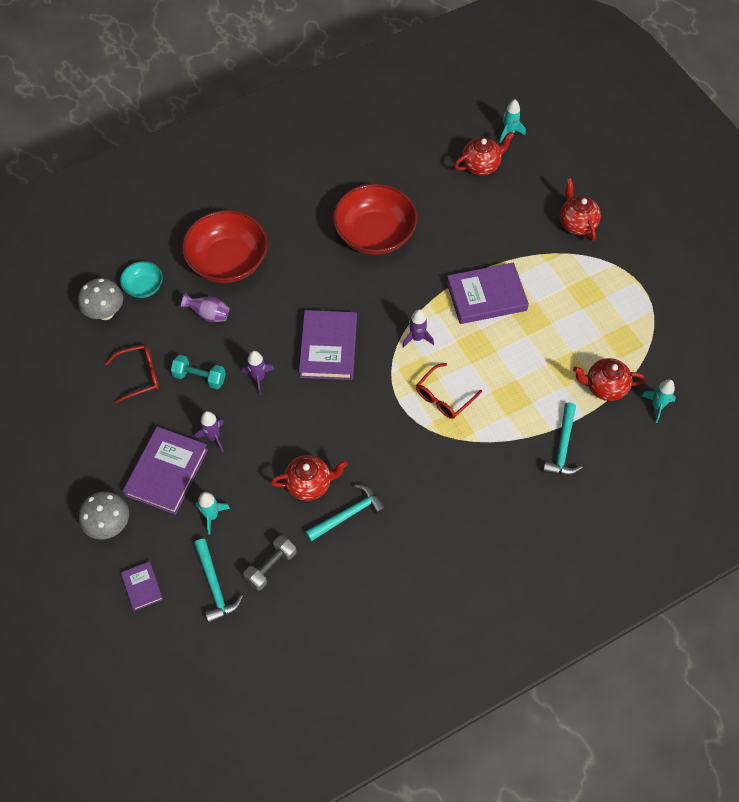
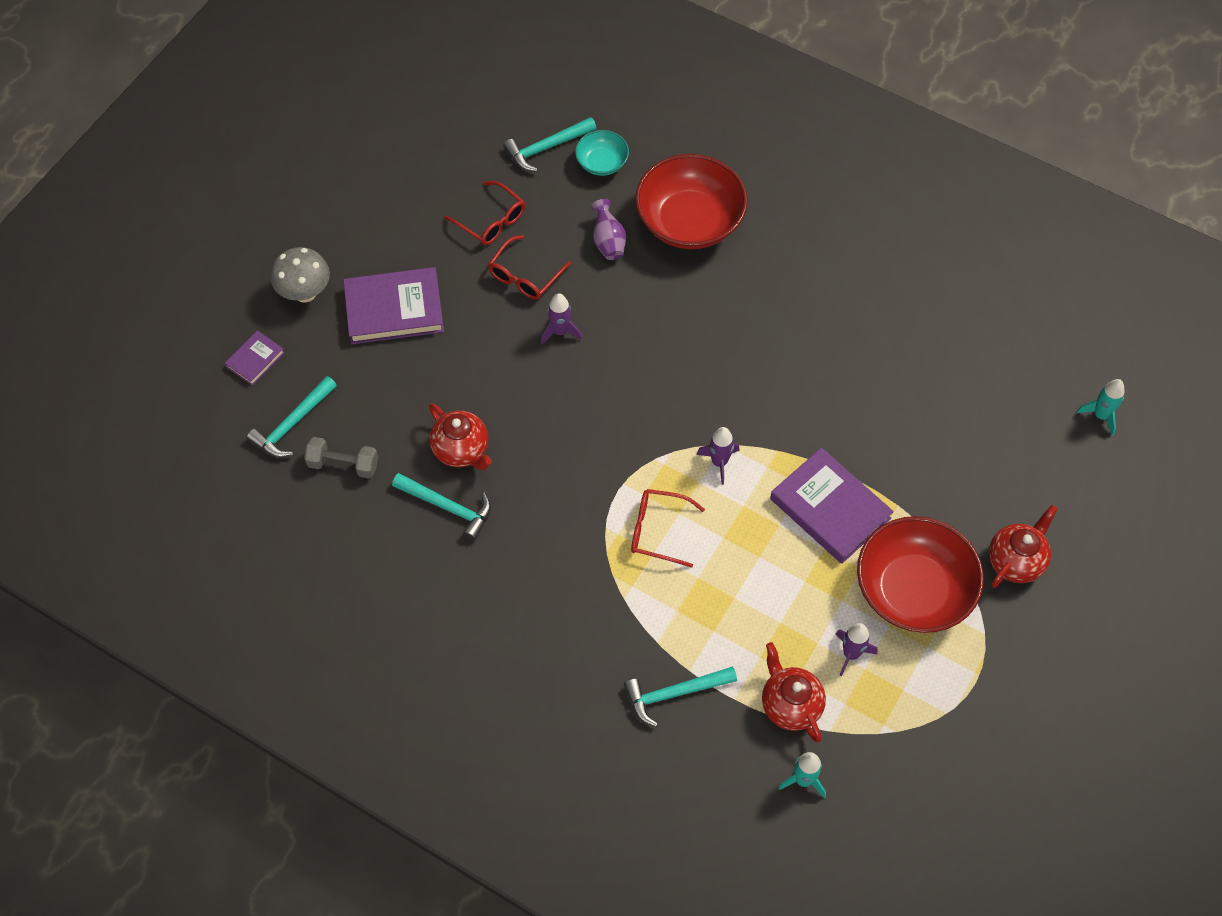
camera: 60 degrees right, 0 degrees up
grey mushroom [78,278,123,320] -> turquoise hammer [503,117,596,172]
turquoise dumbbell [171,355,226,389] -> red glasses [488,235,571,300]
purple rocket [195,411,224,452] -> purple rocket moved to [835,623,877,676]
turquoise rocket [196,492,230,534] -> none
purple book [299,310,357,380] -> none
red bowl [333,184,417,255] -> red bowl moved to [857,516,984,633]
red teapot [454,132,514,175] -> none

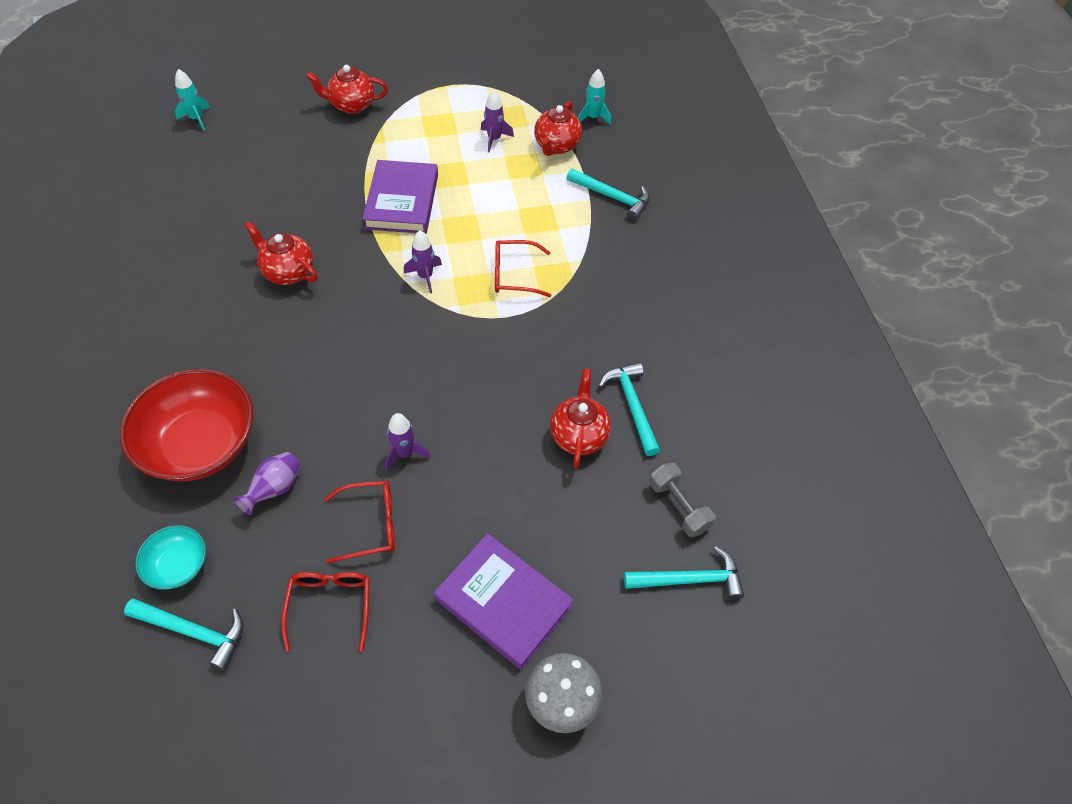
camera: 135 degrees left, 5 degrees down
purple book [225,330,285,385] -> none
red glasses [631,489,705,568] -> red glasses turned 120 degrees clockwise [495,240,552,297]
red bowl [857,516,984,633] -> none
none -> red teapot [245,221,318,285]

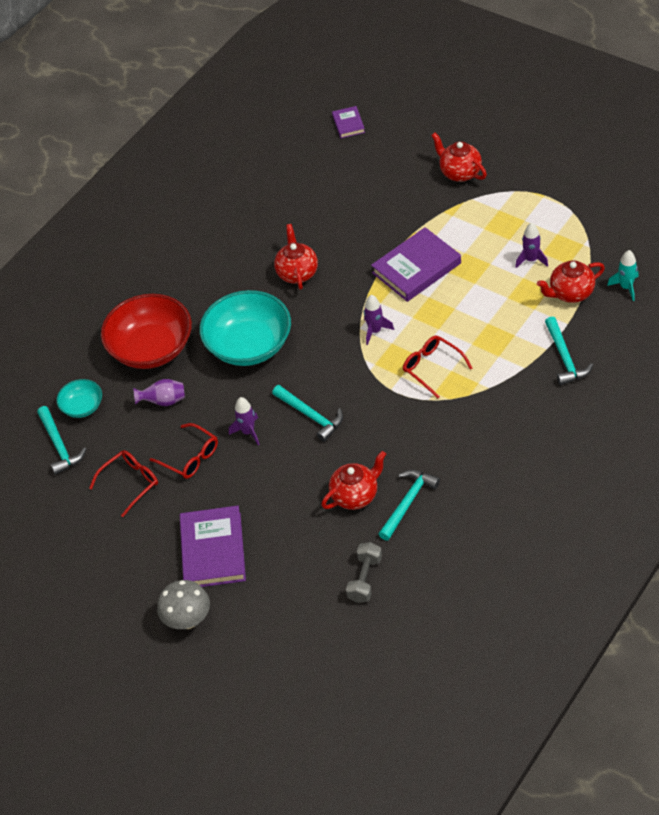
camera: 55 degrees right, 5 degrees down
turquoise rocket [175,69,210,131] -> purple book [332,106,365,138]
turquoise hammer [624,546,744,600] -> turquoise hammer moved to [272,385,343,442]
none -> turquoise bowl [200,290,291,366]

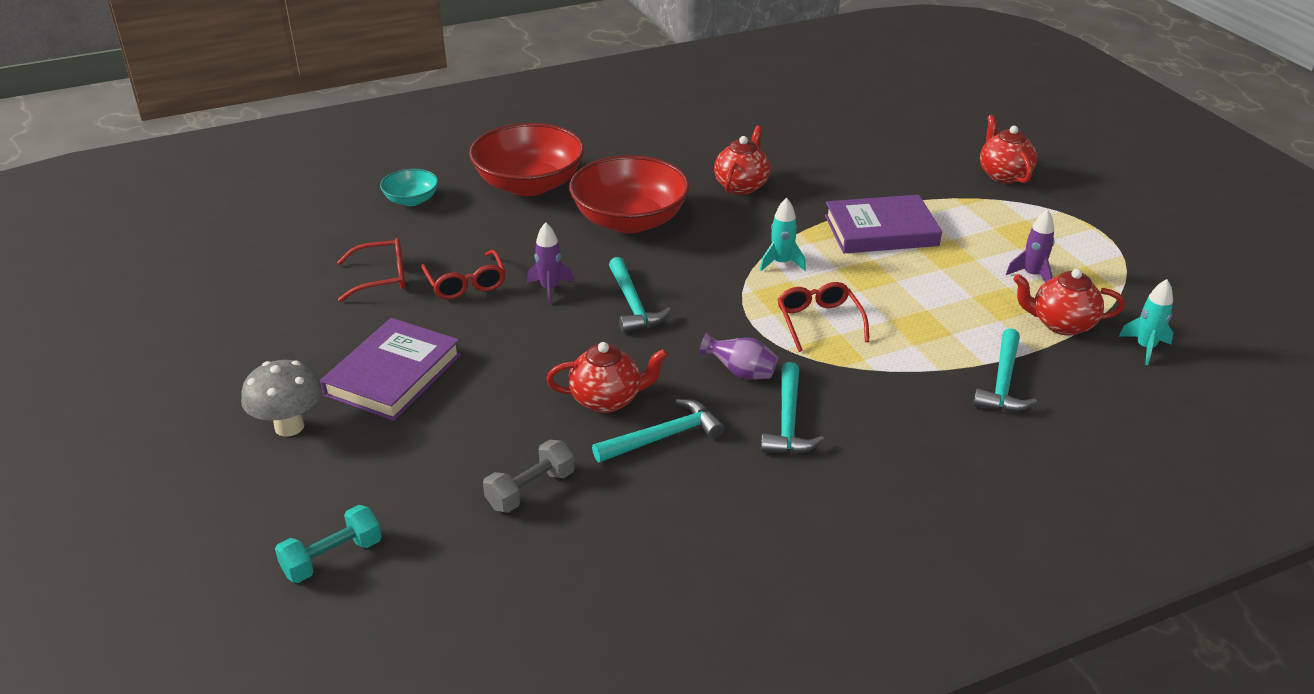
camera: 25 degrees right, 15 degrees down
turquoise hammer [37,406,86,475] -> turquoise hammer moved to [761,362,824,454]
purple vase [133,379,185,406] -> purple vase moved to [699,331,778,380]
turquoise bowl [200,290,291,366] -> red bowl [569,155,690,233]
purple book [332,106,365,138] -> none
purple rocket [364,295,394,345] -> turquoise rocket [760,198,806,271]
none -> turquoise dumbbell [275,505,382,583]

